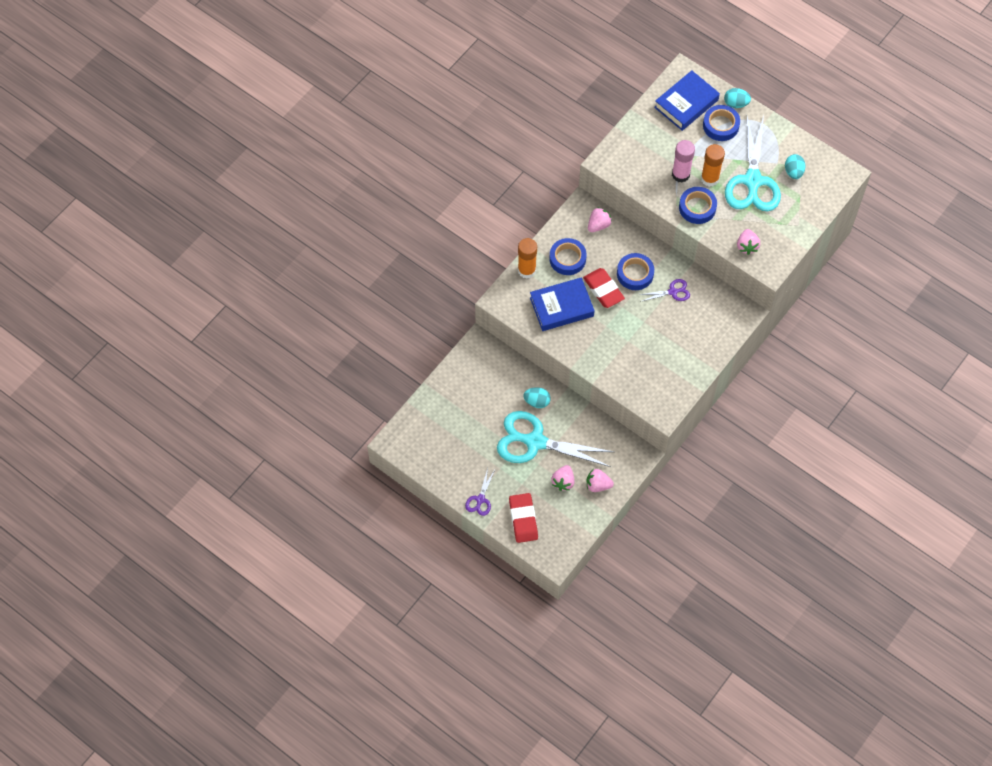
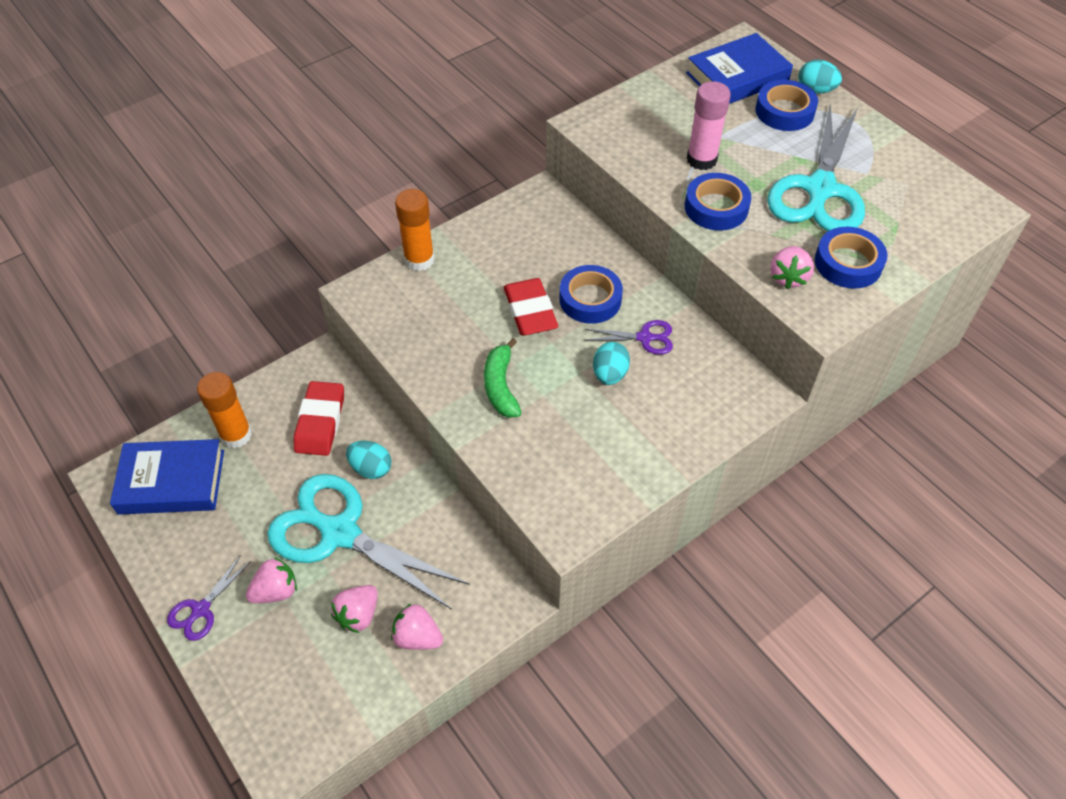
camera: 15 degrees right, 10 degrees down
red eraser [509,493,538,543] -> red eraser moved to [294,381,344,456]
blue book [530,277,595,331] -> blue book moved to [110,439,224,515]
blue tape [550,238,587,275] -> blue tape moved to [815,227,888,289]
pink strawberry [588,207,612,232] -> pink strawberry moved to [246,557,297,603]
orange glue stick [701,144,725,187] -> orange glue stick moved to [197,372,252,448]
turquoise egg [785,154,805,179] -> turquoise egg moved to [593,342,630,385]
none -> green banana [484,338,522,418]

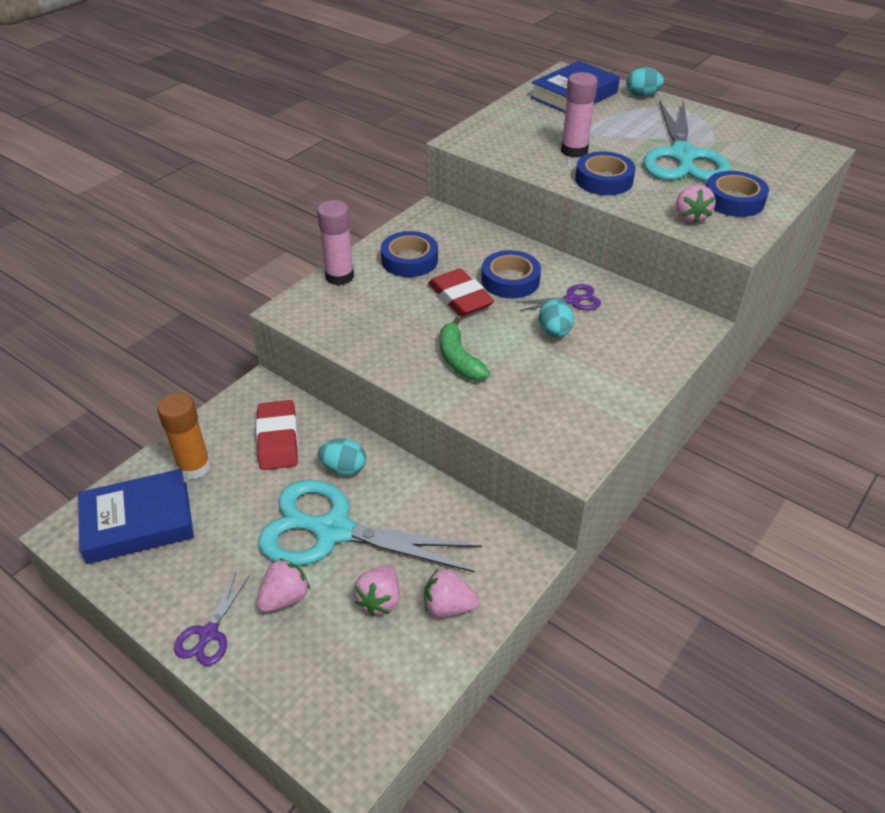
camera: 15 degrees left, 10 degrees down
orange glue stick [395,189,435,271] -> pink glue stick [317,200,354,285]
blue tape [756,80,818,131] -> blue tape moved to [381,231,438,277]

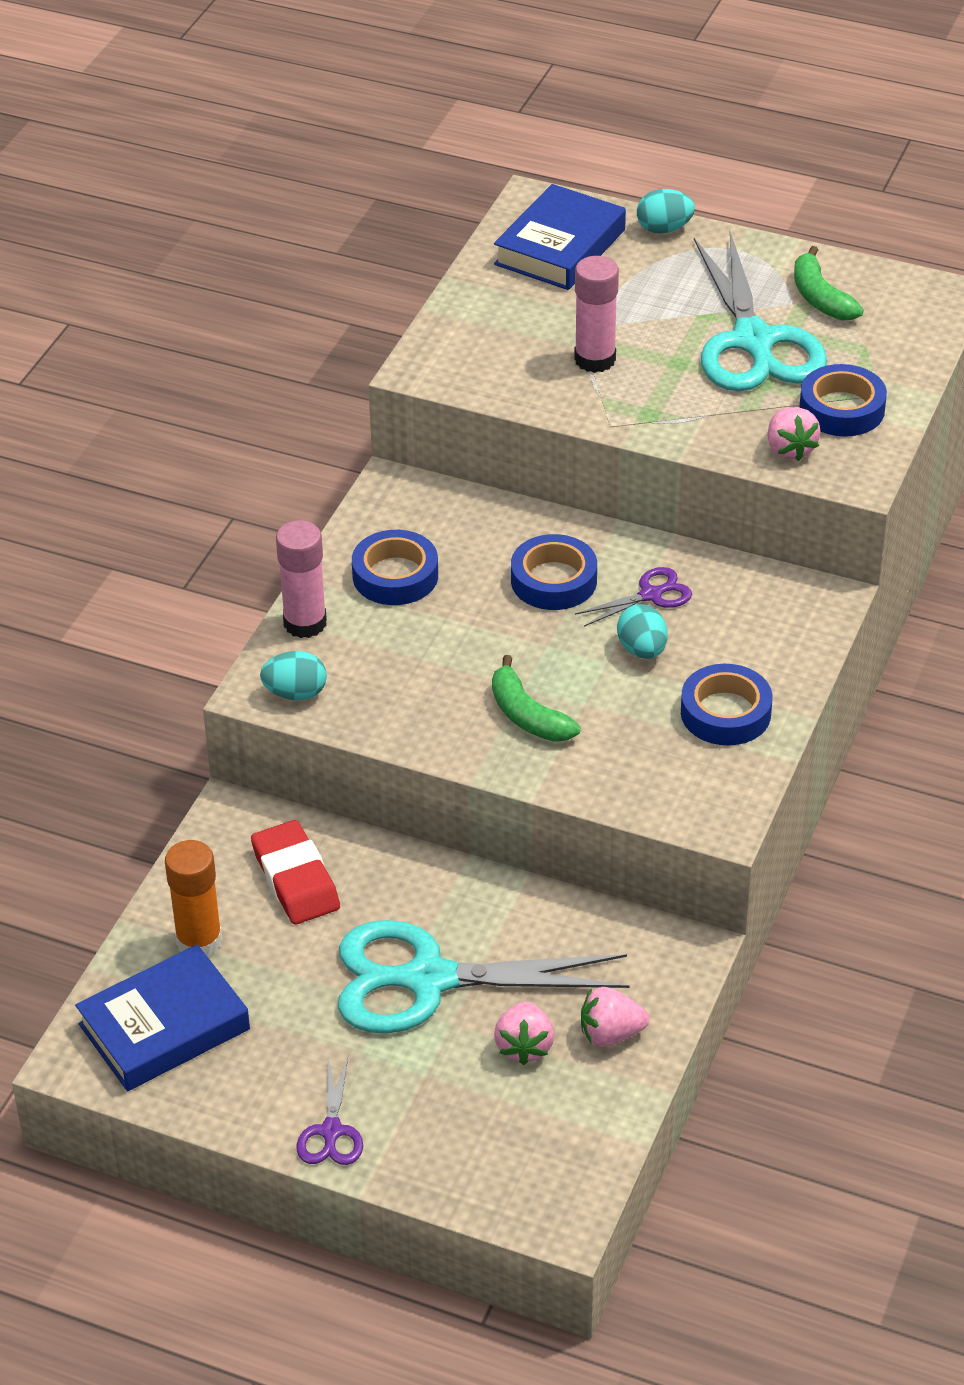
camera: 15 degrees left, 0 degrees up
pink strawberry [257,558,310,612] -> none
turquoise egg [318,438,366,476] -> turquoise egg moved to [260,651,327,700]
red eraser [428,269,494,316] -> none
blue tape [575,152,635,195] -> blue tape moved to [681,664,773,745]
none -> green banana [794,246,864,320]

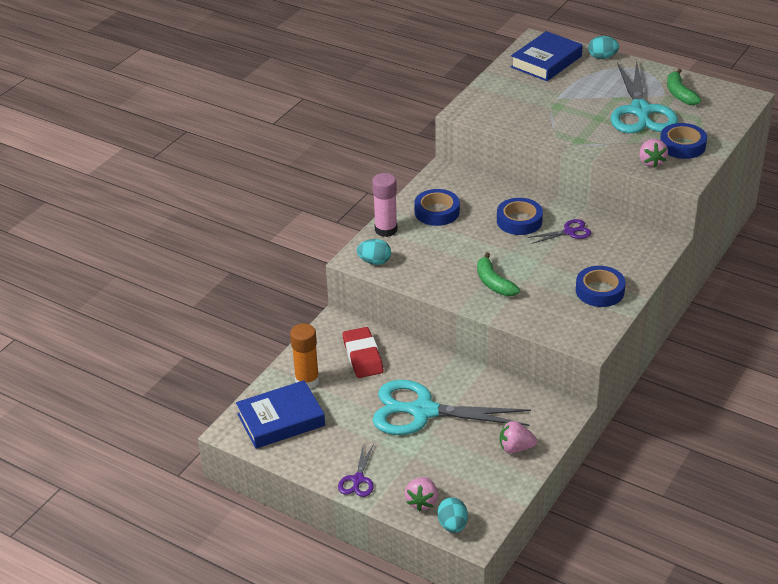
camera: 10 degrees right, 5 degrees down
pink strawberry [494,1001,554,1065] -> pink strawberry moved to [405,477,438,512]
pink glue stick [574,256,619,373] -> none
turquoise egg [617,604,668,659] -> turquoise egg moved to [437,497,468,533]

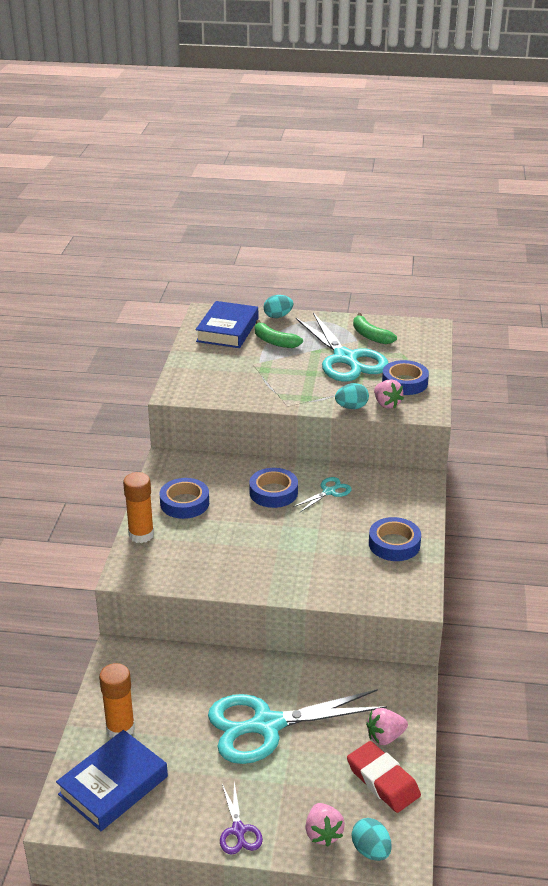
camera: 25 degrees left, 5 degrees down
red eraser [343,327,383,378] -> red eraser moved to [347,741,421,813]
turquoise egg [357,239,391,265] -> turquoise egg moved to [335,383,369,409]
pink glue stick [372,173,397,237] -> orange glue stick [123,472,154,543]
green banana [477,252,520,296] -> green banana moved to [255,320,303,348]
purple scissors [528,219,591,244] -> turquoise scissors [292,477,352,513]

